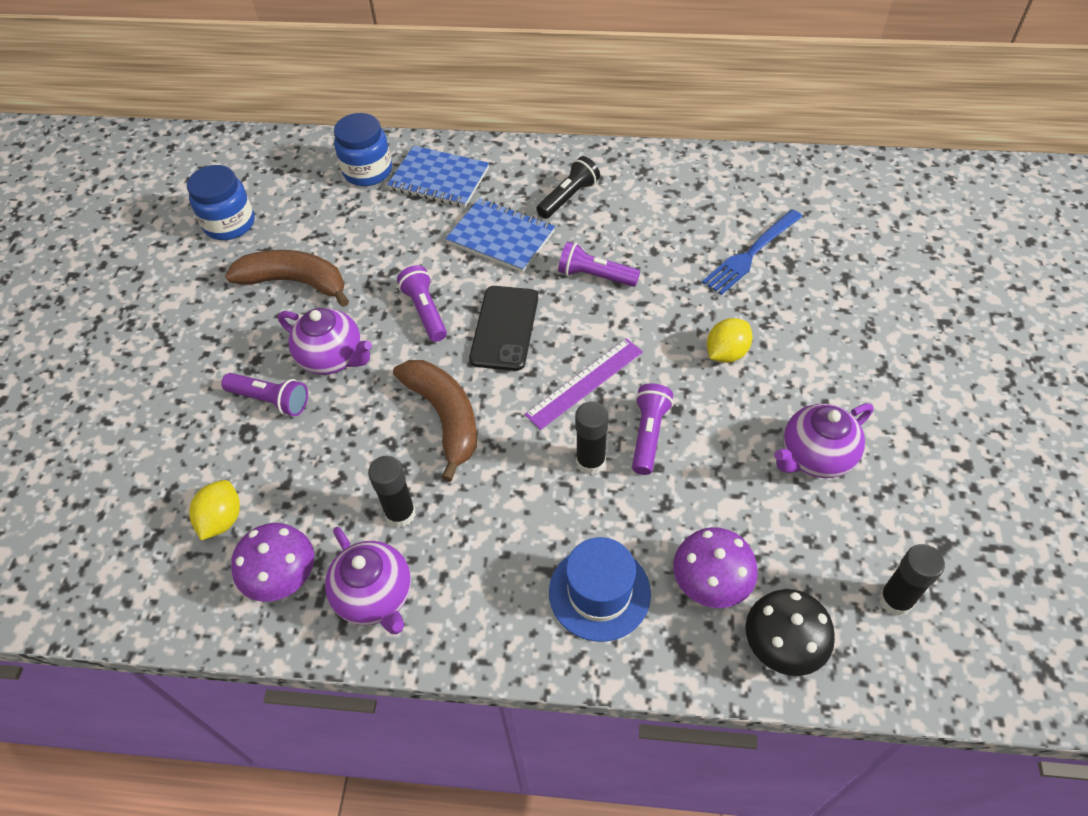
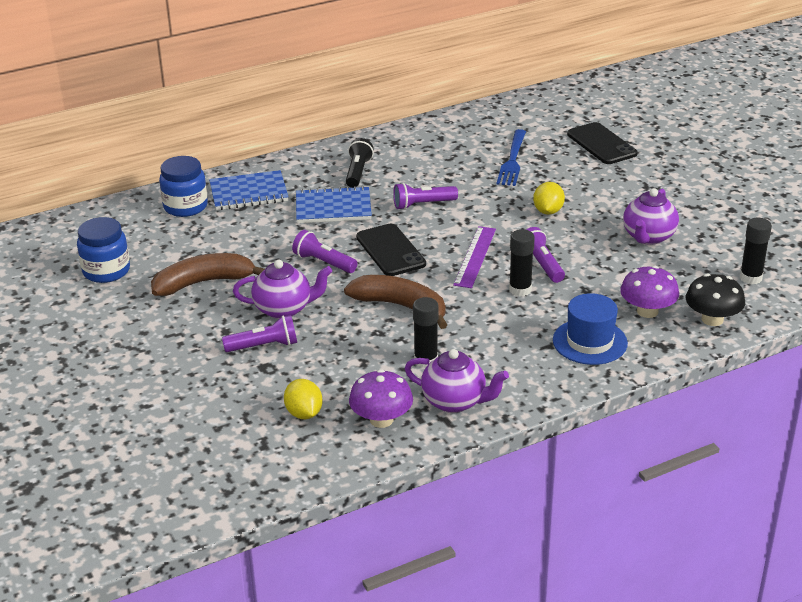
camera: 35 degrees left, 20 degrees down
none -> black phone [567,122,638,164]

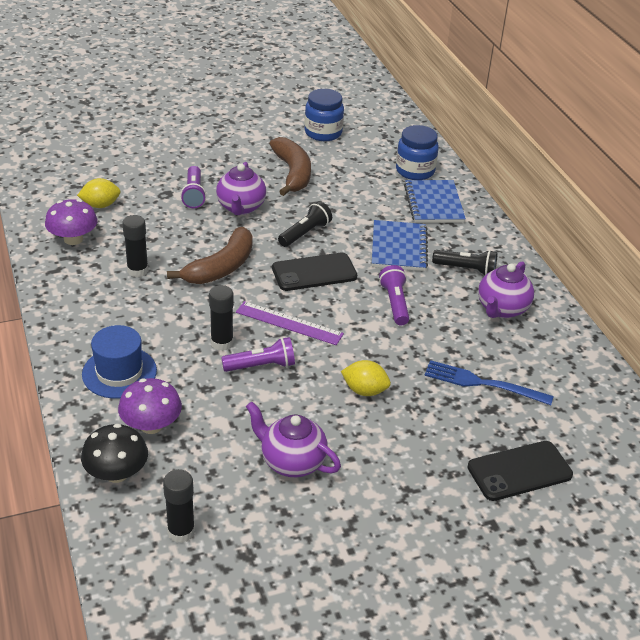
camera: 95 degrees right, 5 degrees up
purple flashlight [292,230,357,273] -> black flashlight [278,201,332,247]
purple teapot [405,349,509,413] -> purple teapot moved to [478,261,534,318]

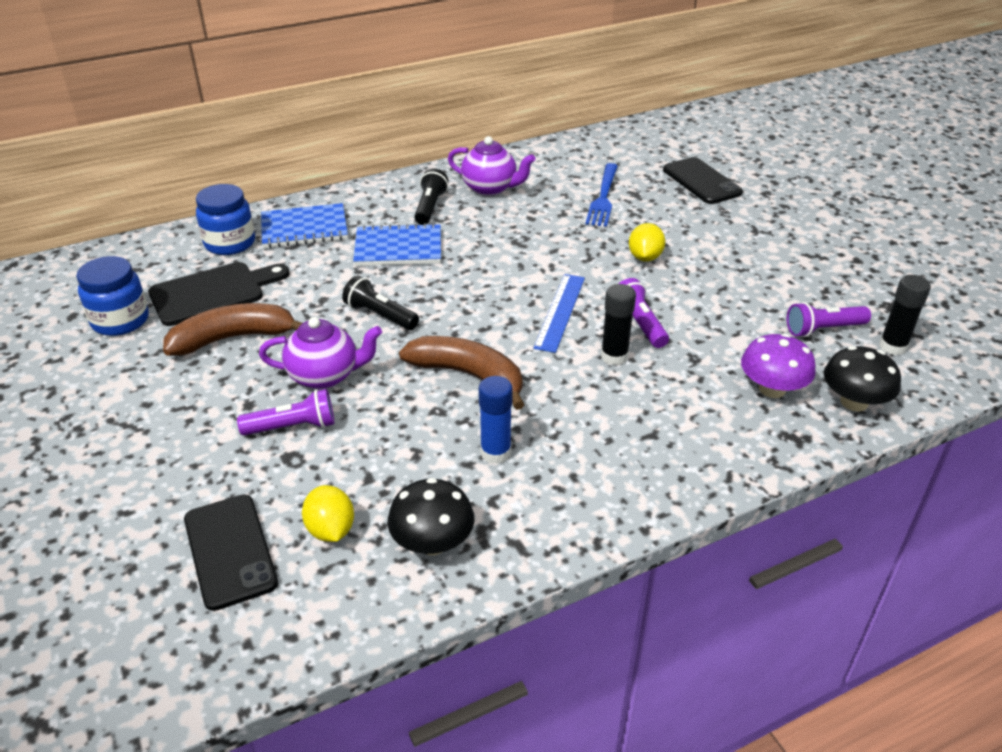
camera: 95 degrees left, 0 degrees up
purple mushroom [45,199,97,245] -> black mushroom [388,478,474,555]
blue hat [82,325,157,399] -> none
black glue stick [122,215,149,277] -> blue glue stick [479,376,513,464]
purple ruler [236,301,344,345] -> blue ruler [533,274,585,353]
purple teapot [246,402,341,477] -> none
black phone [272,253,357,291] -> black phone moved to [184,494,278,611]
purple flashlight [379,265,409,325] -> purple flashlight moved to [787,302,871,337]
none -> black cutting board [148,262,290,326]

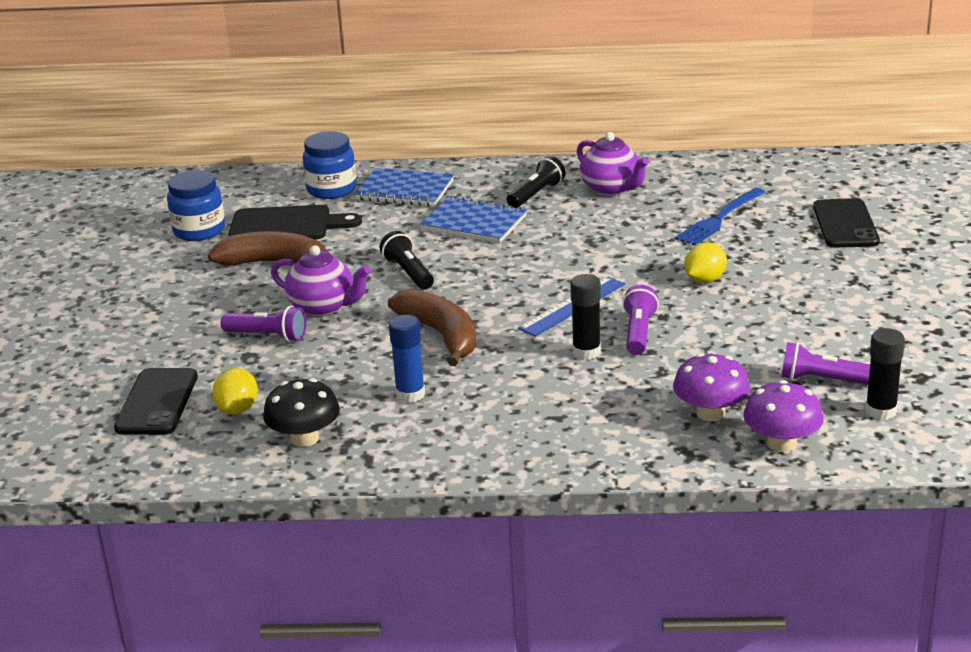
camera: 30 degrees right, 10 degrees down
black mushroom [824,346,901,412] -> purple mushroom [743,380,824,452]

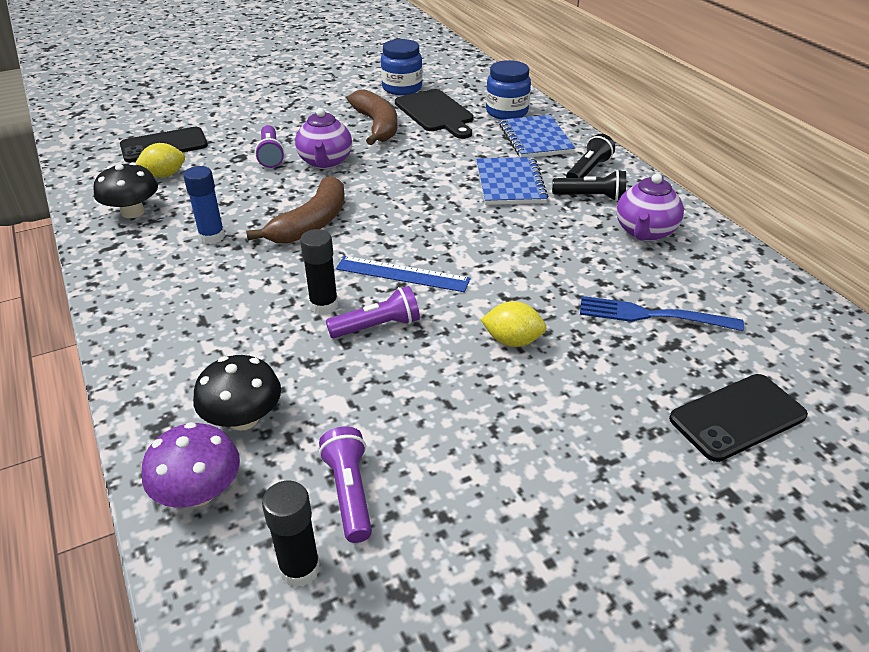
camera: 60 degrees right, 10 degrees up
black flashlight [380,231,434,289] -> black flashlight moved to [566,134,615,178]
purple mushroom [673,353,750,421] -> black mushroom [193,355,281,431]

